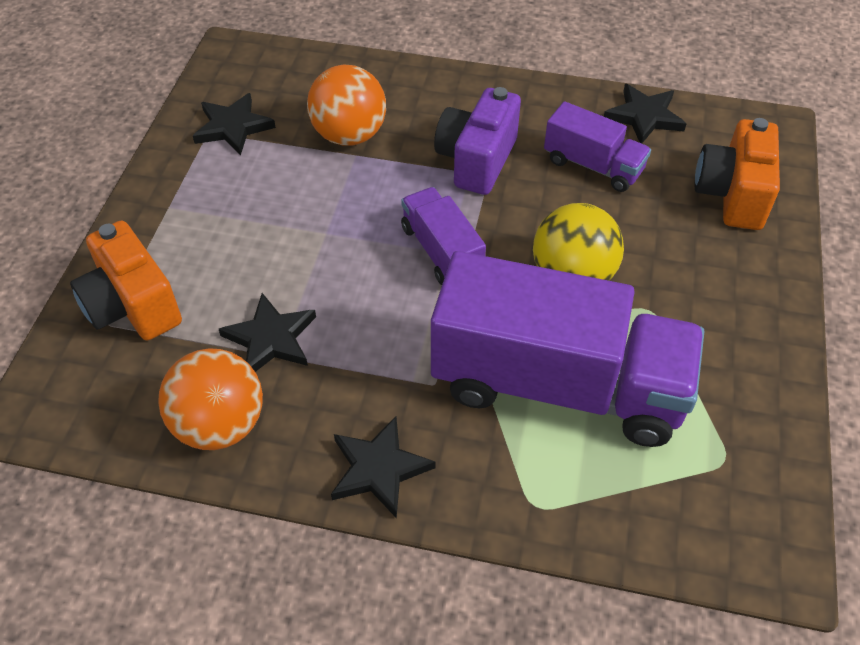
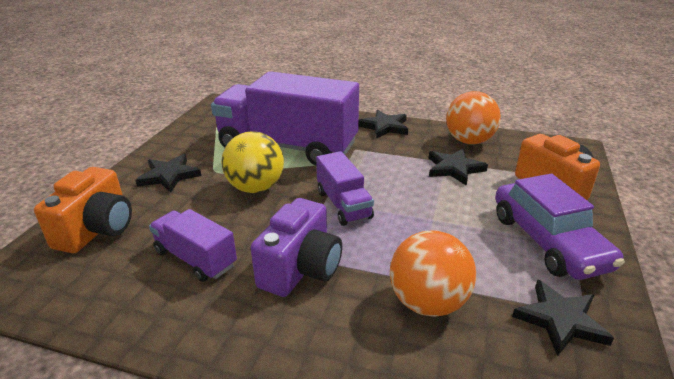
camera: 175 degrees left, 20 degrees down
black star [604,84,686,144] -> black star moved to [136,154,201,193]
none -> purple car [495,174,624,280]

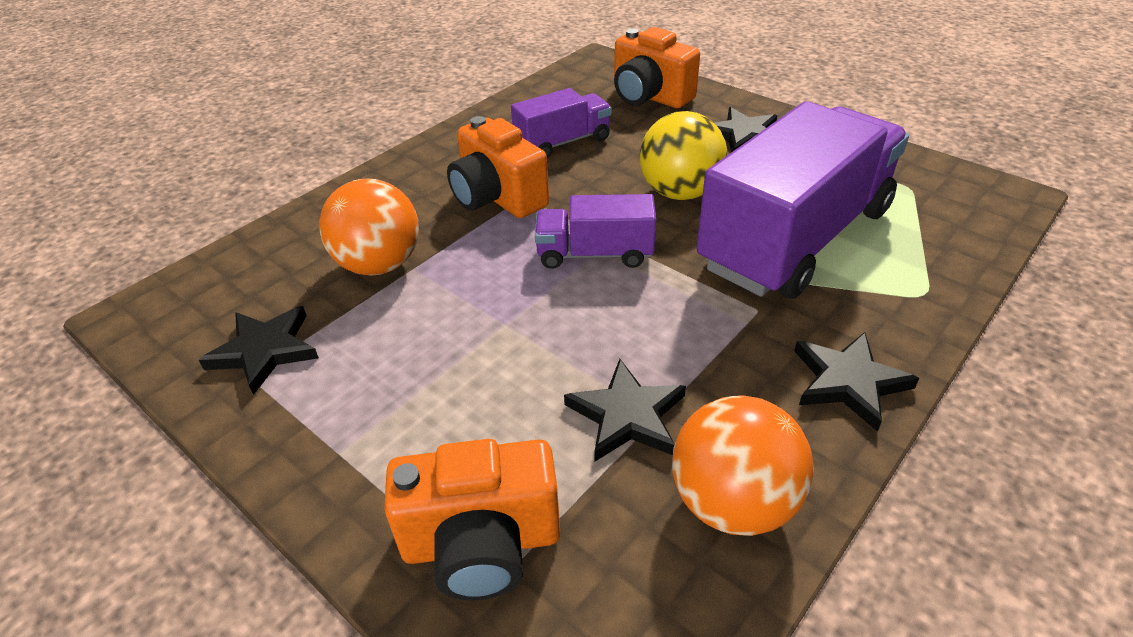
camera: 115 degrees right, 10 degrees up
purple camera [251,198,342,297] -> orange camera [447,116,549,218]
purple car [495,174,624,280] -> none

